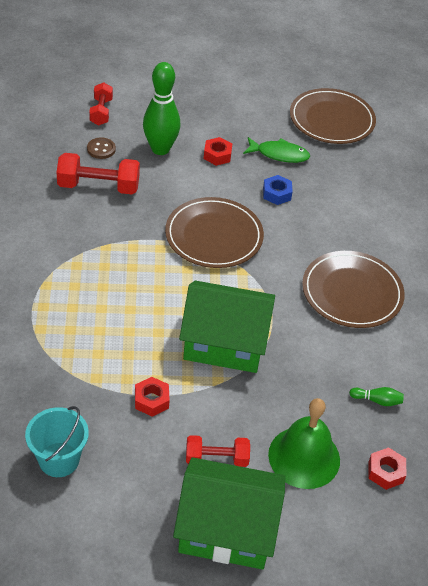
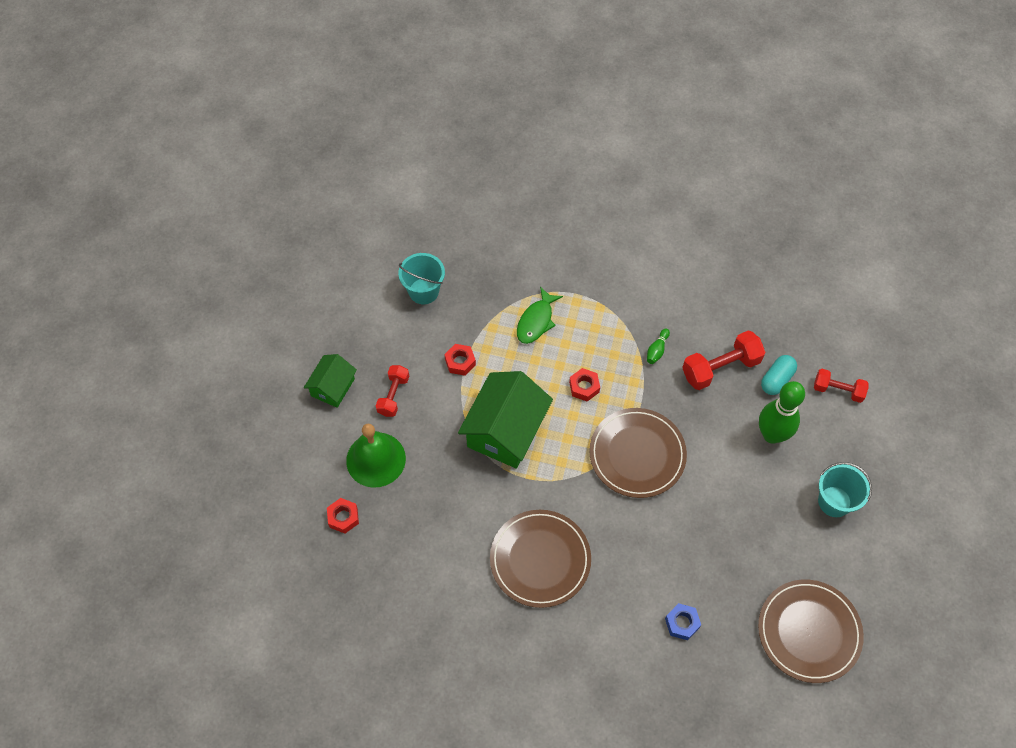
camera: 110 degrees right, 15 degrees up
red dumbbell [56,153,140,194] -> red dumbbell turned 45 degrees clockwise [682,330,766,390]
brown button [87,138,116,159] -> turquoise capsule [761,355,797,395]
green house [173,457,285,569] -> green house [304,354,357,408], size x0.56
red nut [204,137,232,166] -> red nut moved to [569,368,600,401]
green fish [243,137,310,163] -> green fish moved to [517,287,563,344]
blue nut [263,175,293,205] -> blue nut moved to [665,603,701,640]
green bowling pin [349,387,404,406] -> green bowling pin moved to [647,329,670,364]
none -> turquoise bucket [818,462,872,517]

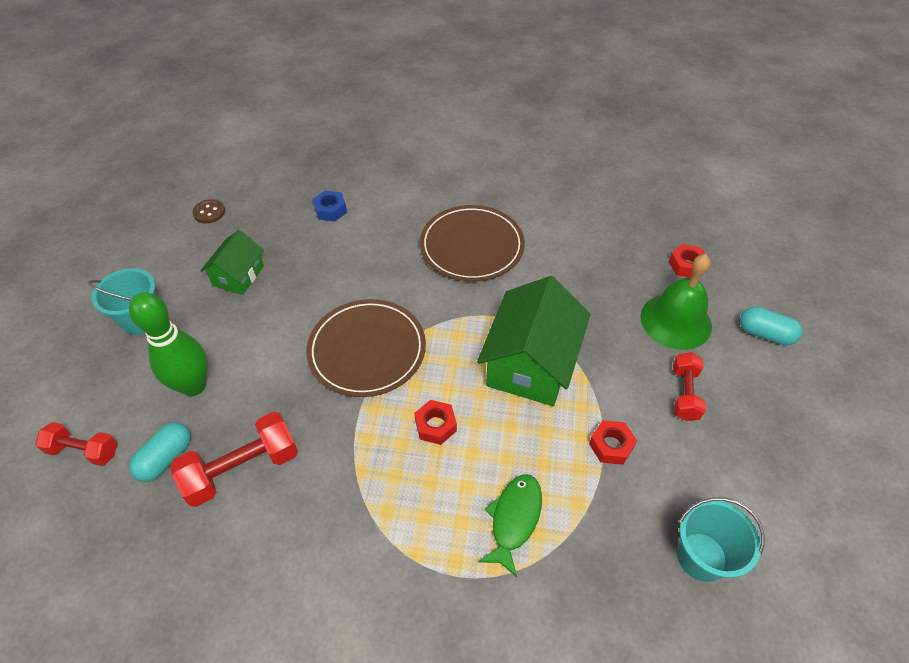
camera: 175 degrees right, 10 degrees down
green house [304,354,357,408] -> green house moved to [200,230,264,295]
green bowling pin [647,329,670,364] -> none
brown plate [758,580,864,683] -> brown button [192,199,225,224]
none -> turquoise capsule [740,307,803,345]

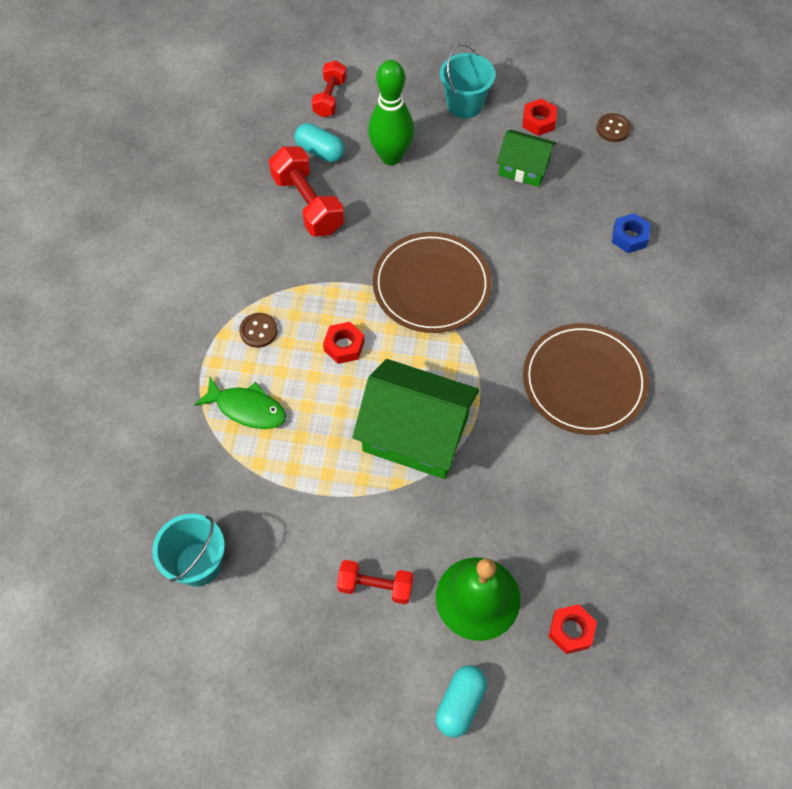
camera: 90 degrees right, 10 degrees up
red nut [589,420,637,465] -> red nut moved to [522,99,557,136]
none -> brown button [239,313,278,348]

